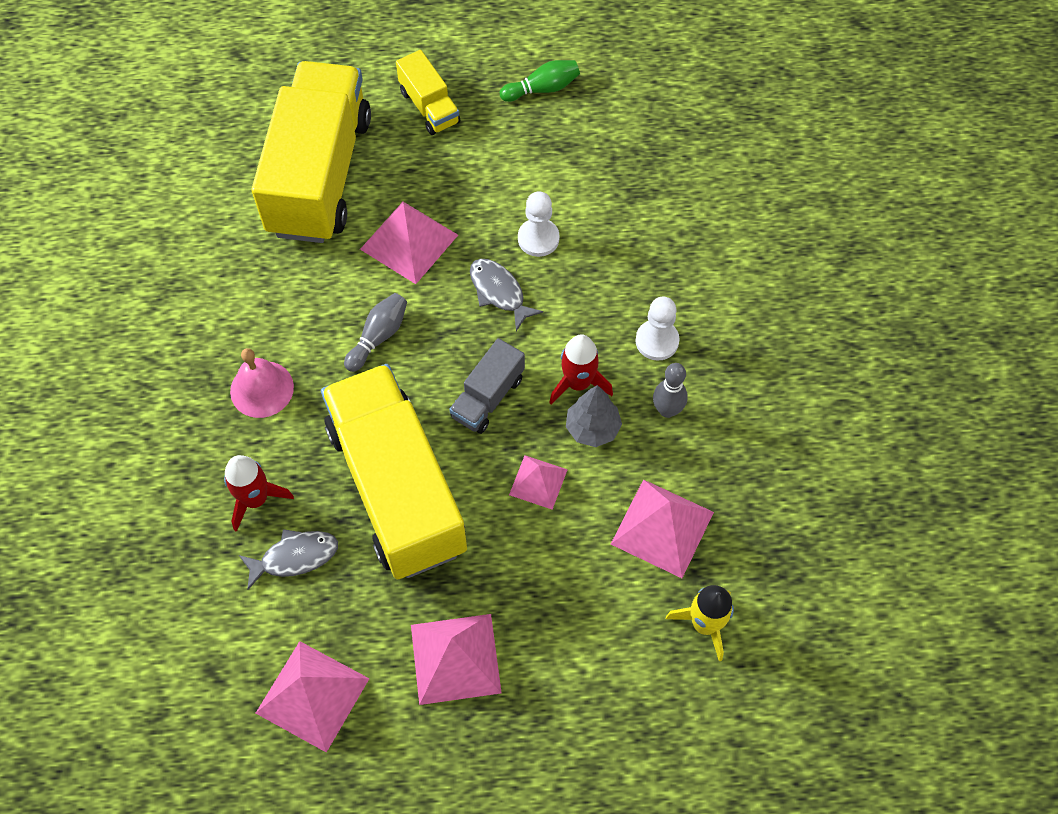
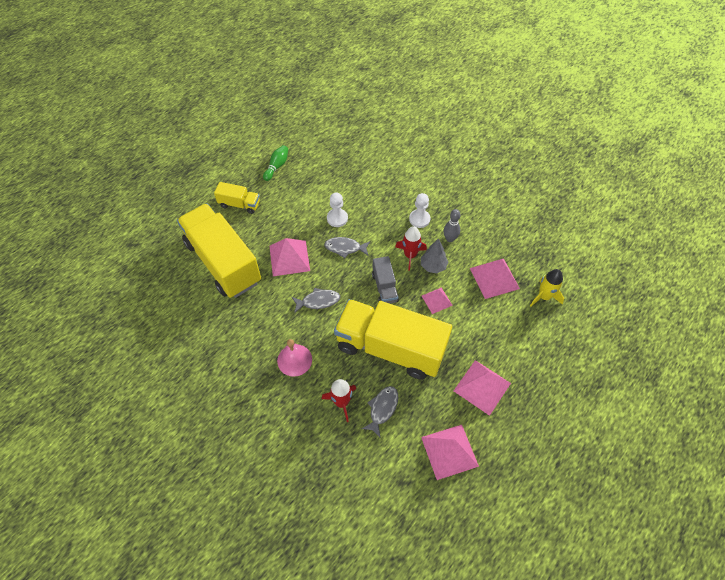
camera: 45 degrees left, 5 degrees down
grey bowling pin [344,293,407,372] -> grey fish [292,288,340,313]

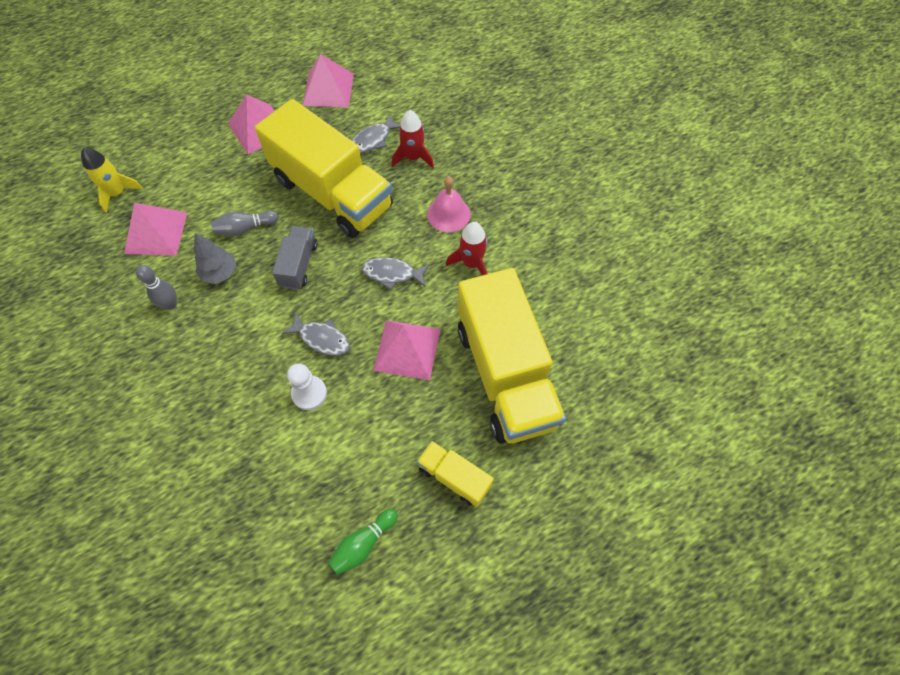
camera: 160 degrees left, 5 degrees up
red rocket [395,226,427,271] -> red rocket moved to [446,222,488,275]
white pawn [409,193,430,228] -> none
pink pyramid [422,288,453,314] -> grey bowling pin [211,210,279,236]

